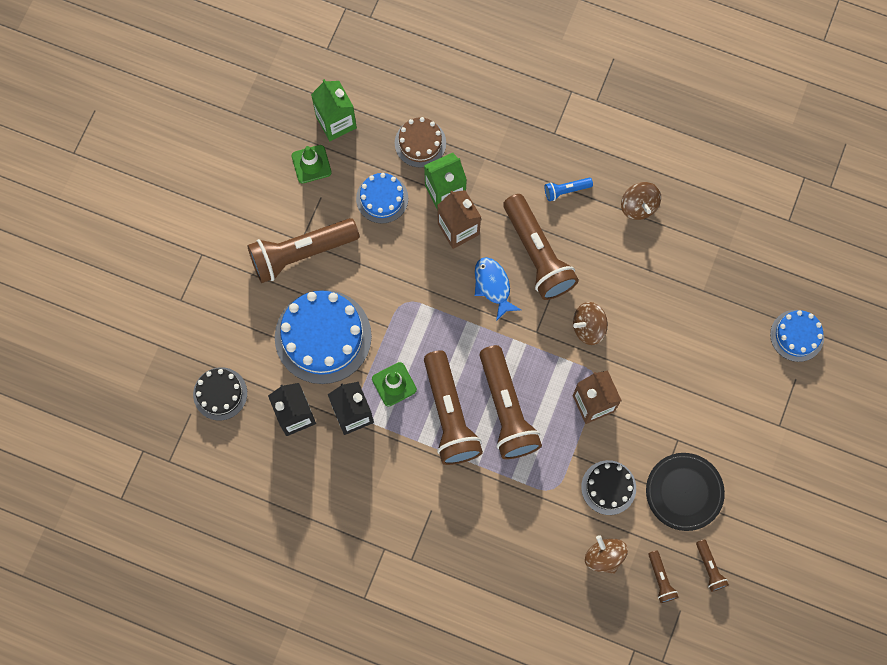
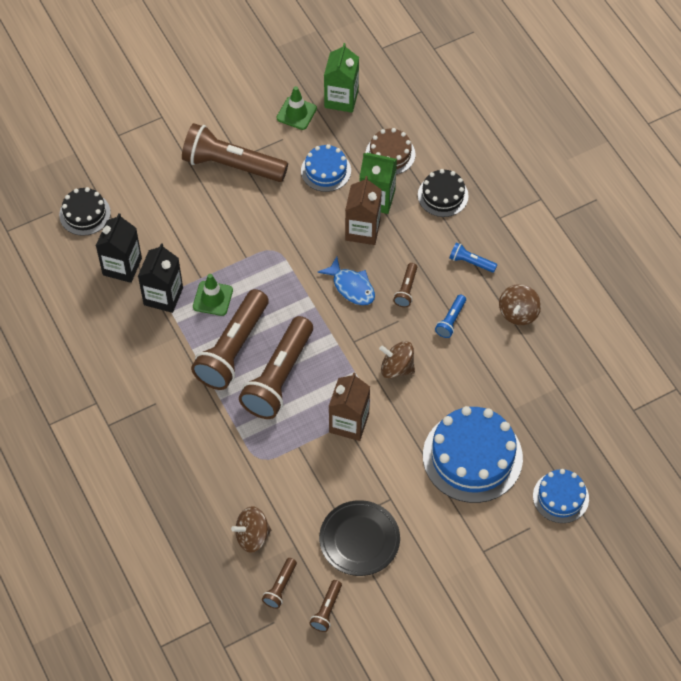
camera: 40 degrees right, 15 degrees down
blue cake [275,290,372,384] -> blue cake moved to [423,406,523,503]
blue fish [475,257,521,321] -> blue fish turned 120 degrees clockwise [317,256,375,305]
brown flashlight [503,194,579,300] -> brown flashlight [393,263,417,307], size x0.44
black cake [581,460,636,515] -> black cake moved to [418,169,469,217]
brown spinning top [585,535,628,574] -> brown spinning top turned 120 degrees counterclockwise [231,506,271,553]
none -> blue flashlight [435,294,466,338]

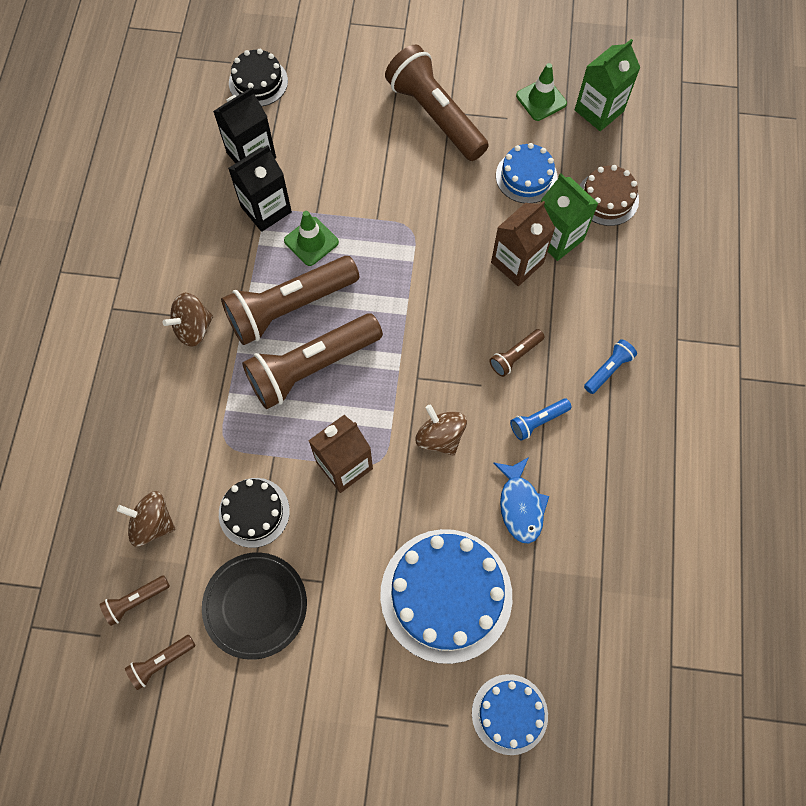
camera: 35 degrees right, 10 degrees up
blue fish [317,256,375,305] -> blue fish moved to [493,457,549,544]
black cake [418,169,469,217] -> black cake moved to [219,478,290,548]
blue flashlight [449,242,497,273] -> blue flashlight turned 75 degrees clockwise [584,339,637,394]
brown spinning top [499,284,541,325] -> brown spinning top moved to [163,293,213,347]

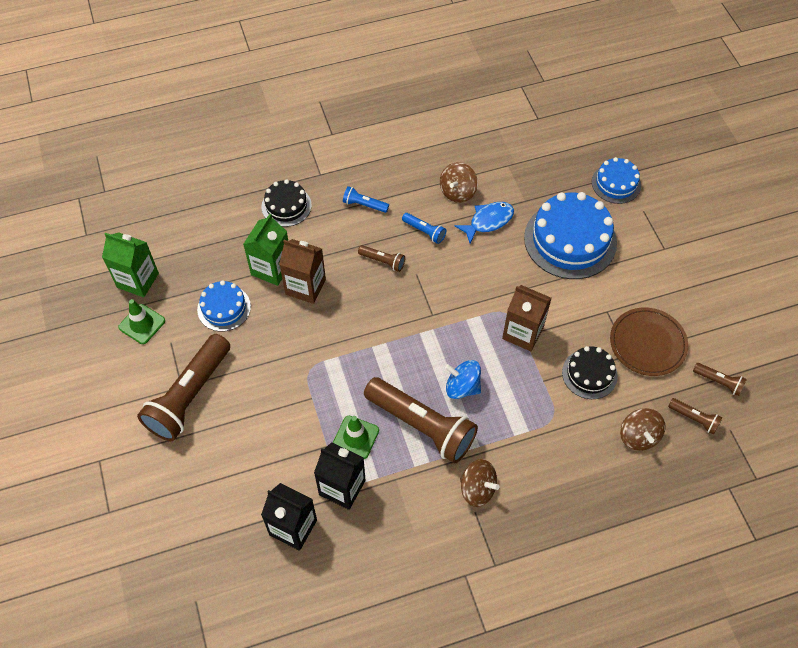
camera: 115 degrees left, 10 degrees down
black plate [202,552,307,660] -> brown plate [610,307,688,376]
black cake [229,49,288,106] -> black cake moved to [261,179,312,227]
brown flashlight [242,314,383,409] -> blue spinning top [445,360,481,399]
brown spinning top [415,405,467,456] -> brown spinning top moved to [440,162,478,203]
brown cake [579,165,639,226] -> none

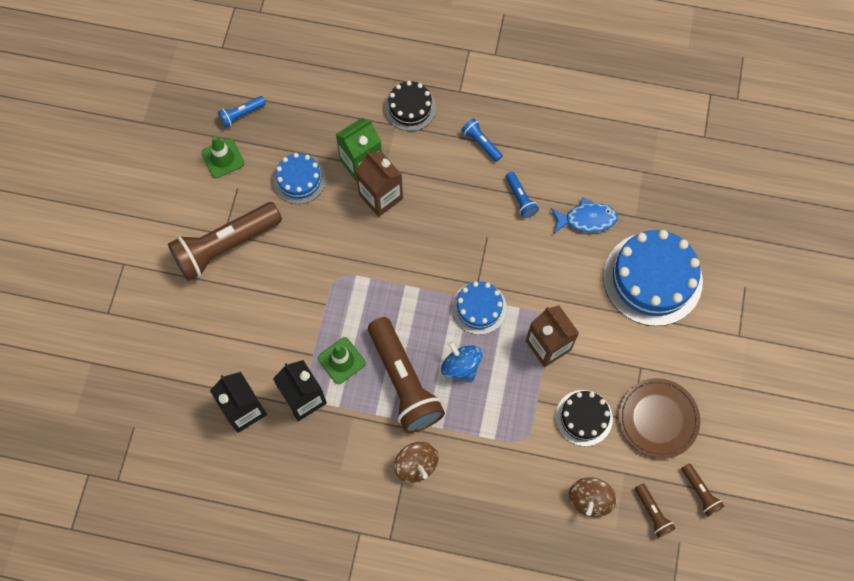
camera: 30 degrees right, 10 degrees up
green carton [102,232,159,297] -> blue flashlight [218,96,266,128]
brown flashlight [358,245,405,272] -> none
brown spinning top [440,162,478,203] -> none
blue cake [592,157,641,204] -> blue cake moved to [452,281,507,335]

